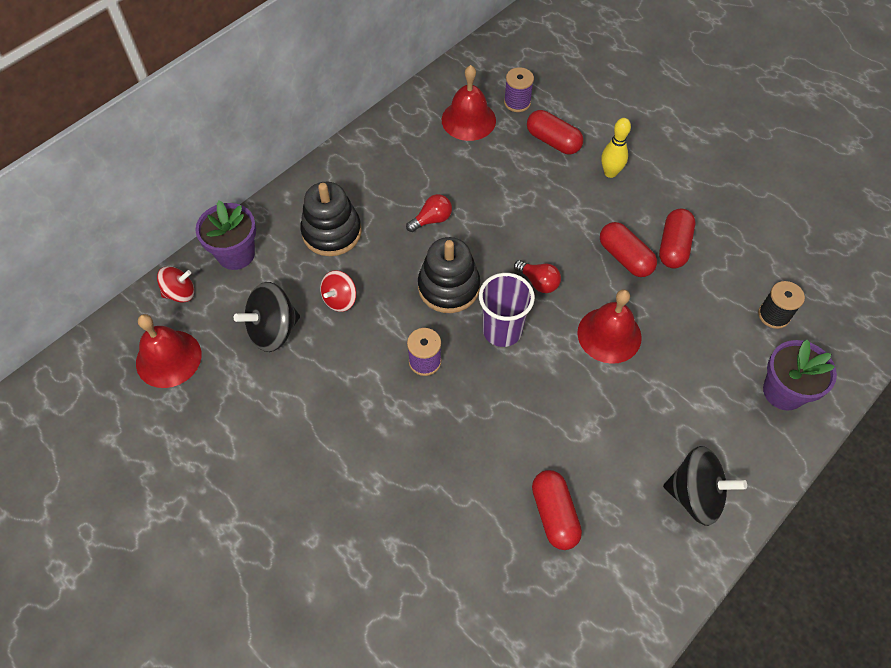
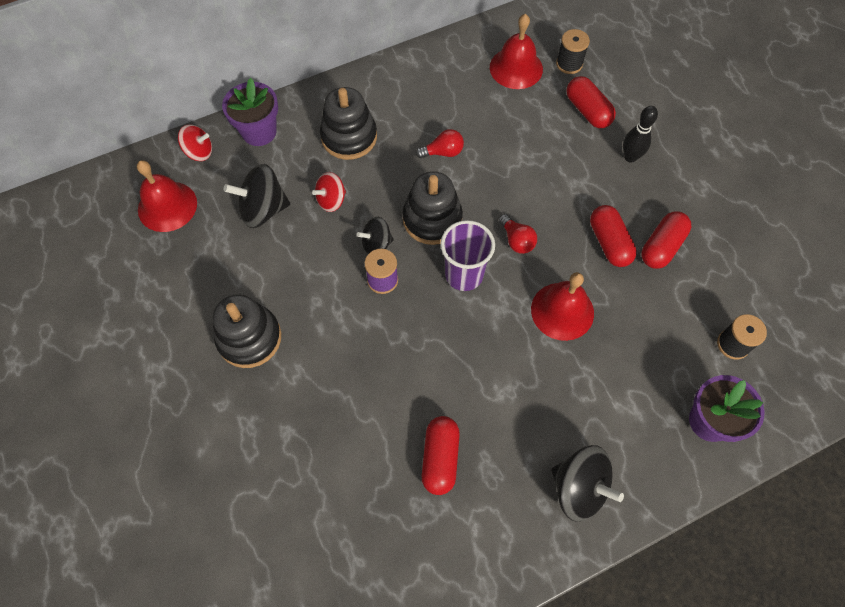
camera: 20 degrees right, 5 degrees up
purple spool [504,67,534,112] -> black spool [556,29,590,74]
yellow bowling pin [601,118,631,178] -> black bowling pin [623,106,658,163]
none -> black stacking toy [213,294,281,368]
none -> black spinning top [357,217,394,255]

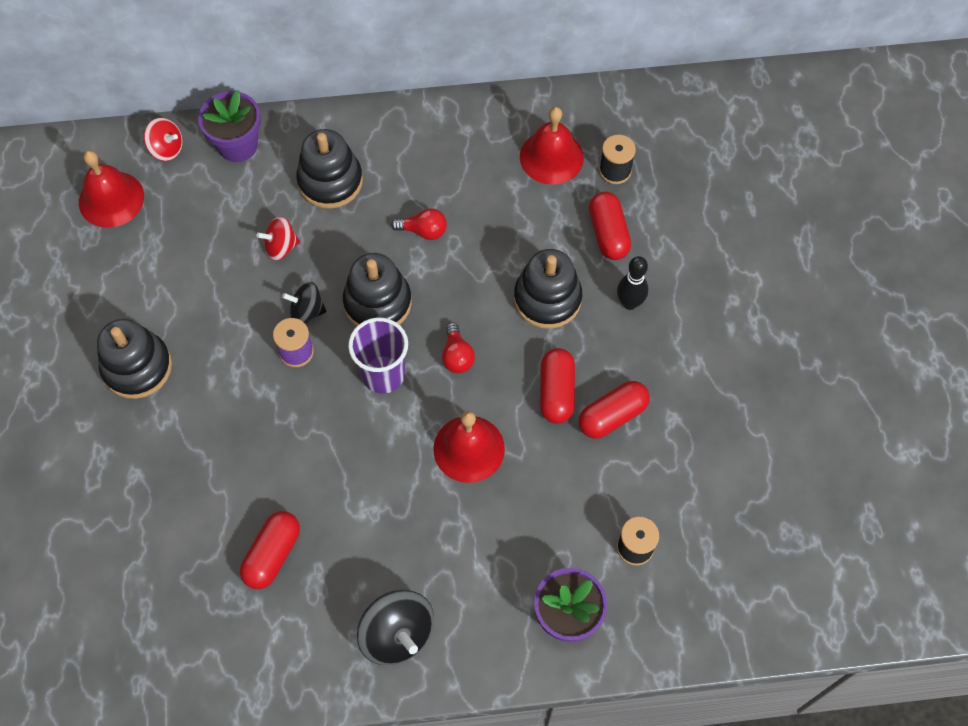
camera: 20 degrees right, 0 degrees up
black spinning top [224,164,290,228] -> none
none -> black stacking toy [514,249,582,329]

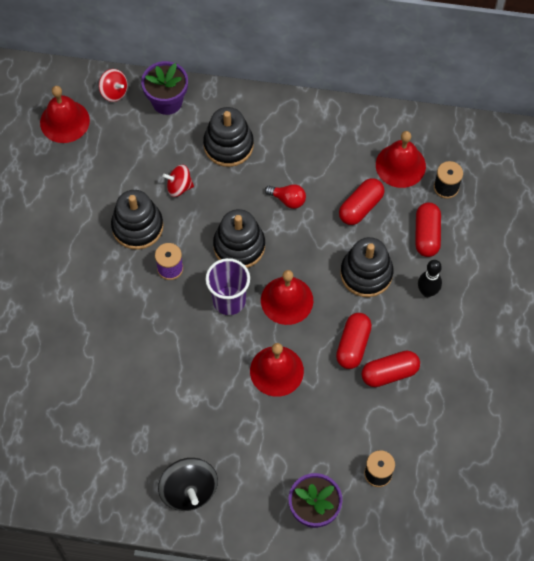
camera: 15 degrees right, 0 degrees up
black stacking toy [97,319,172,399] -> black stacking toy moved to [111,190,163,250]
red capsule [240,511,300,589] -> red capsule moved to [339,178,384,225]
black spinning top [282,282,326,323] -> none
red light bulb [442,322,475,373] -> red bell [261,270,313,325]

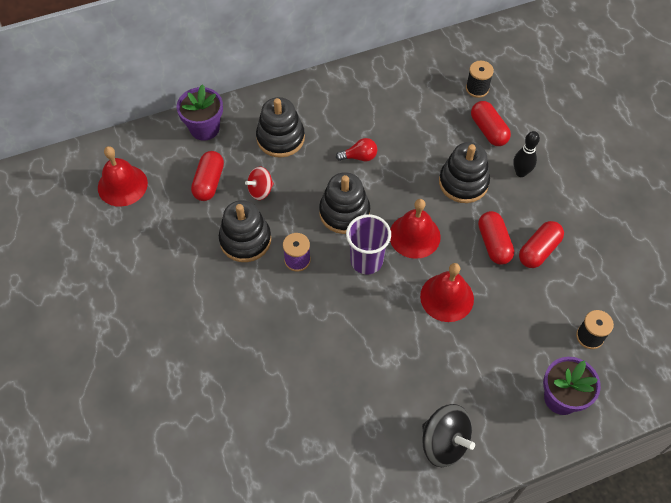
camera: 30 degrees left, 5 degrees down
red spinning top [99,69,128,102] -> none
red capsule [339,178,384,225] -> red capsule moved to [191,151,224,201]
red bell [376,131,426,188] -> none

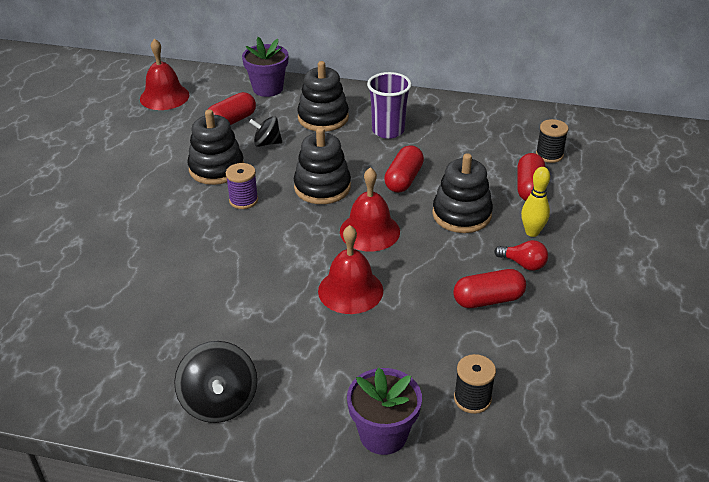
camera: 35 degrees right, 20 degrees down
red spinning top [245,167,274,200] -> black spinning top [249,116,282,147]
red light bulb [336,138,377,161] -> red light bulb moved to [495,240,548,271]
purple cup [346,214,391,274] -> purple cup moved to [367,72,412,139]
red capsule [478,211,514,265] -> red capsule moved to [384,145,424,193]
black bowling pin [513,131,540,177] -> yellow bowling pin [521,167,550,237]

